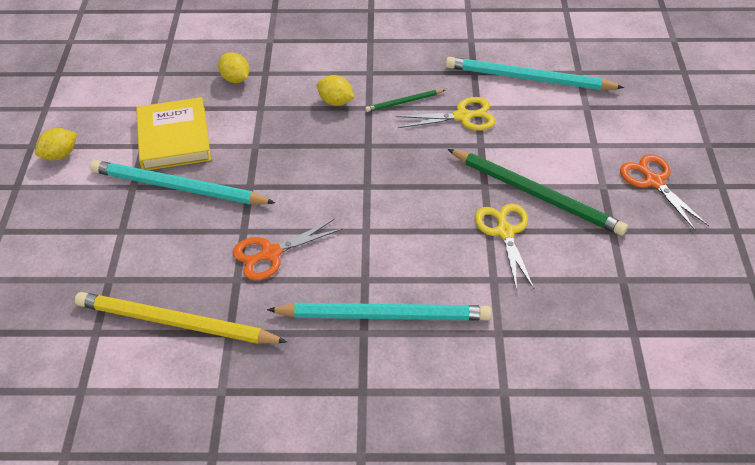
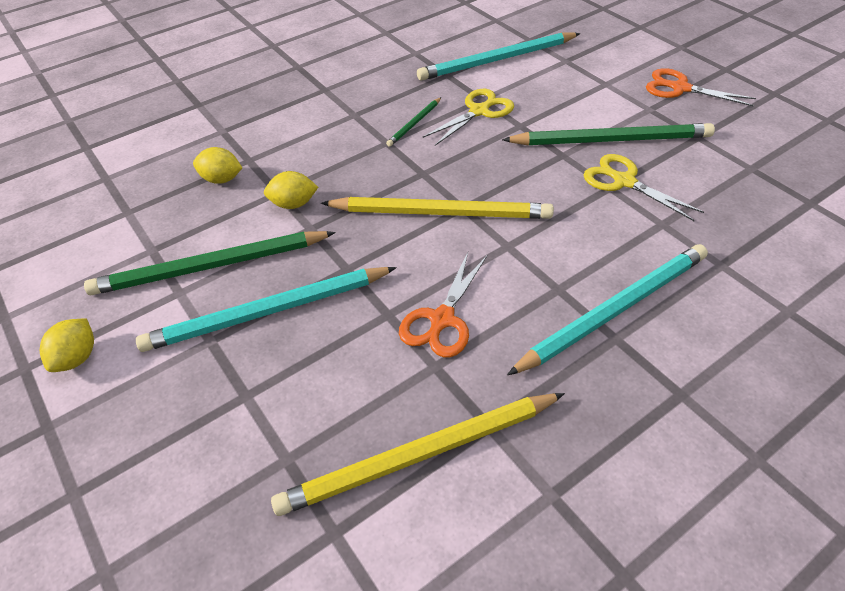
camera: 35 degrees left, 0 degrees up
yellow book [136,97,211,170] -> green pencil [84,231,336,295]
yellow lemon [317,75,355,106] -> yellow lemon moved to [264,171,318,209]
none -> yellow pencil [321,197,554,219]

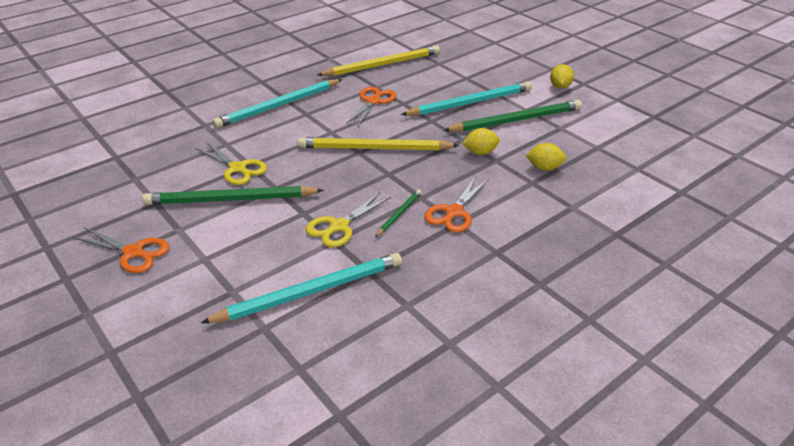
camera: 175 degrees right, 10 degrees down
none -> orange scissors [424,176,489,233]

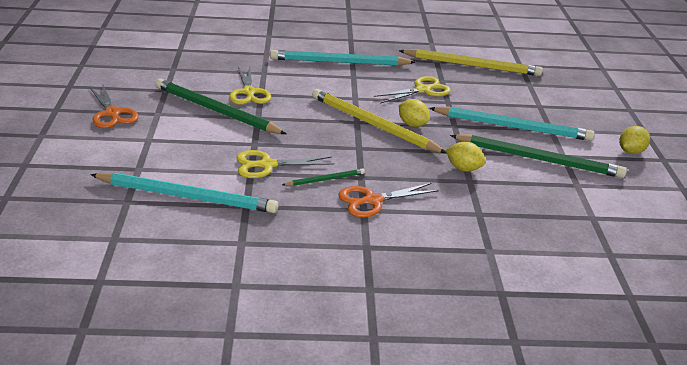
camera: 35 degrees right, 5 degrees down
orange scissors [346,87,396,128] -> yellow scissors [373,76,451,104]
yellow lemon [526,143,566,171] -> yellow lemon moved to [399,99,430,127]

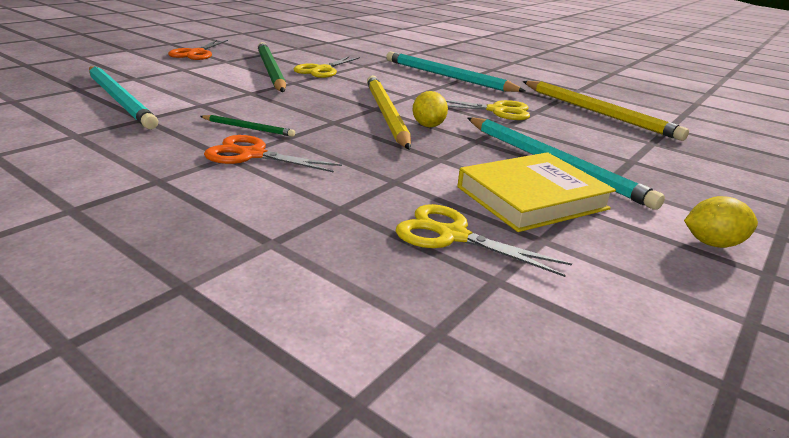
camera: 40 degrees right, 5 degrees down
yellow scissors [236,150,334,178] -> yellow scissors moved to [396,204,572,277]
yellow lemon [445,142,486,172] -> none
green pencil [450,135,627,178] -> yellow book [457,152,616,232]

